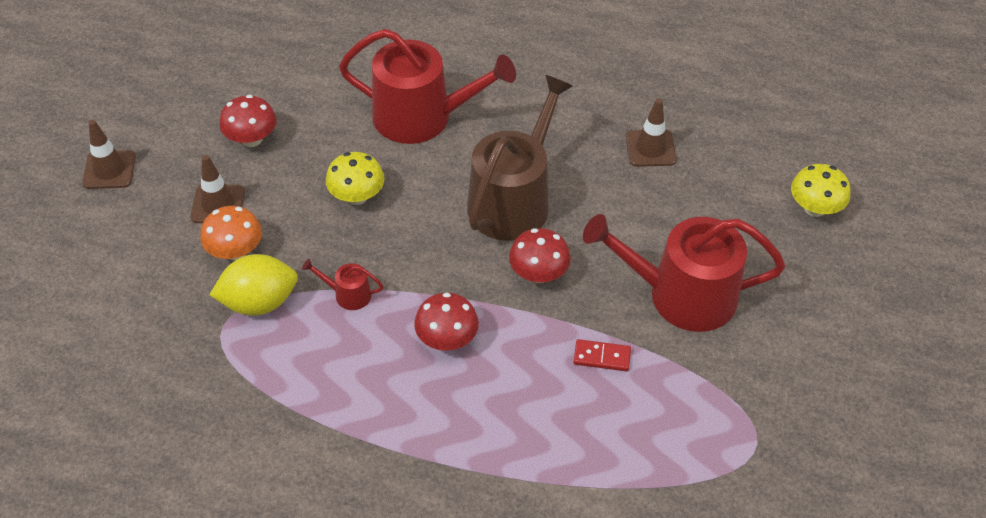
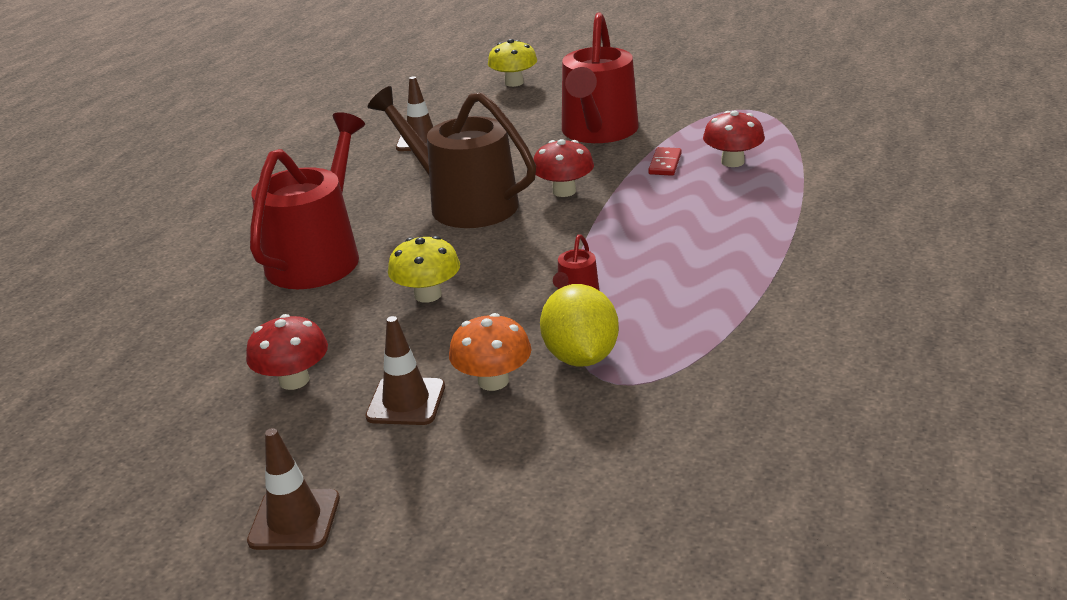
camera: 80 degrees left, 20 degrees down
red mushroom [414,293,479,351] -> red mushroom moved to [703,111,765,167]

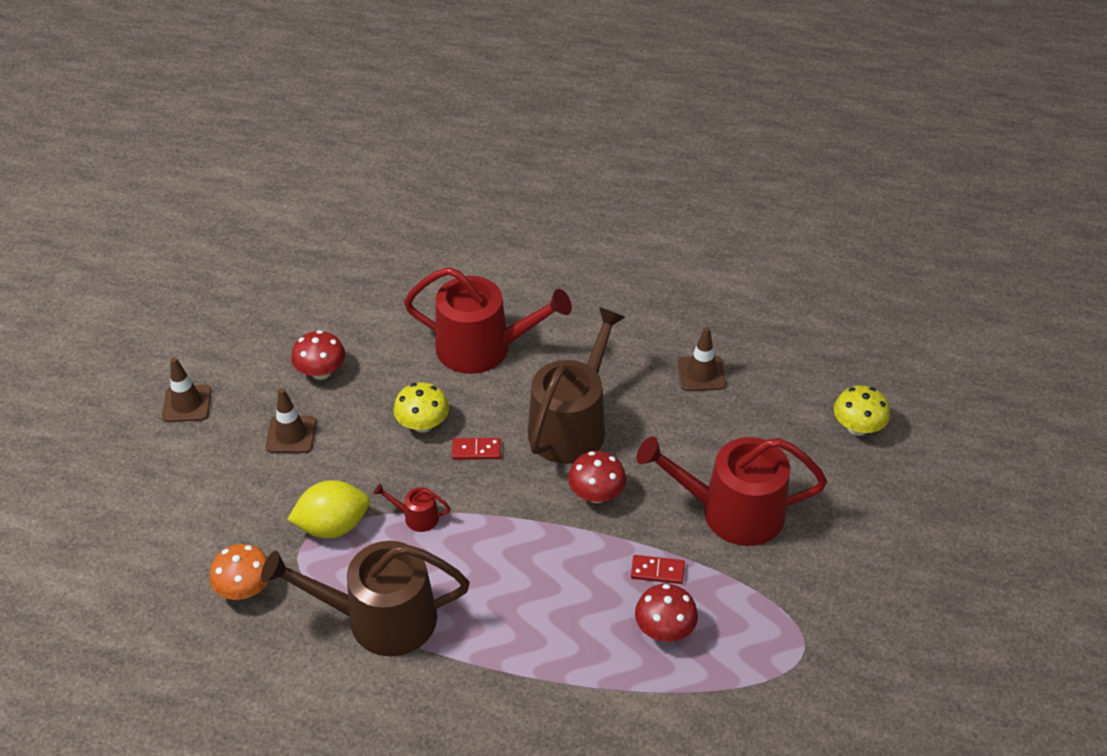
camera: 80 degrees right, 15 degrees up
orange mushroom [449,313,531,391] -> orange mushroom moved to [210,544,269,600]
none -> brown watering can [261,541,469,656]
none -> red domino [452,438,501,460]

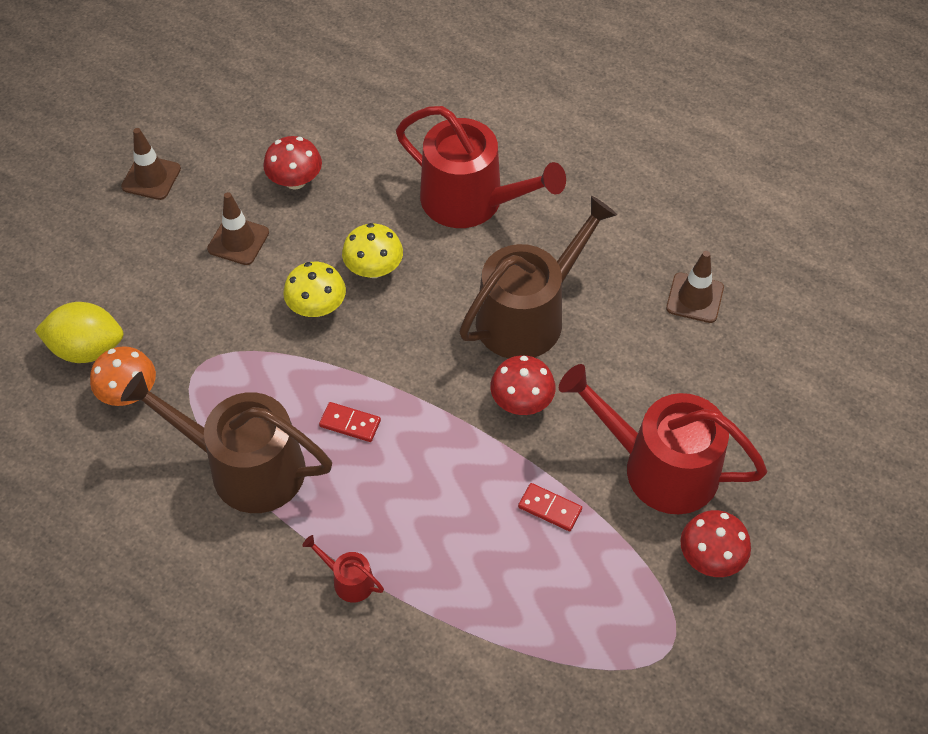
camera: 20 degrees right, 10 degrees up
yellow lemon [287,480,370,538] -> yellow lemon moved to [35,302,123,363]
red watering can [374,484,451,532] -> red watering can moved to [302,535,384,603]
red domino [452,438,501,460] -> red domino moved to [319,402,381,442]
red mushroom [635,584,698,642] -> red mushroom moved to [681,510,751,577]
yellow mushroom [834,385,890,436] -> yellow mushroom moved to [283,262,346,317]

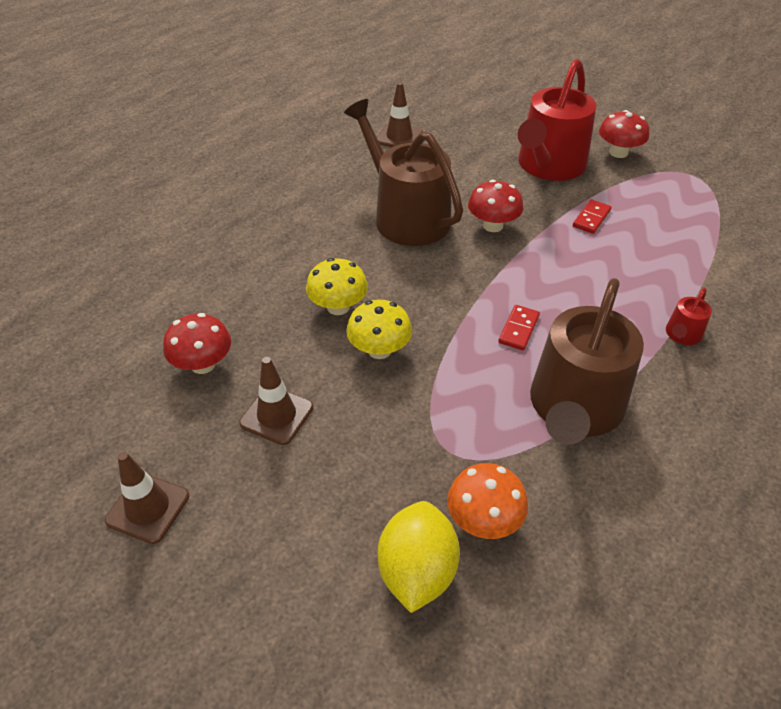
camera: 85 degrees left, 10 degrees down
red watering can [396,106,566,228] -> none

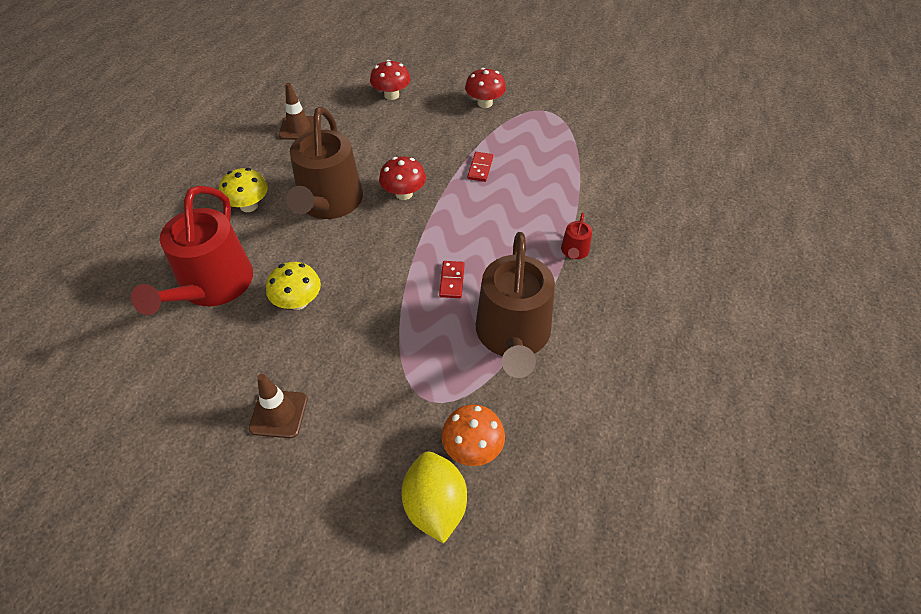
camera: 20 degrees left, 5 degrees up
brown traffic cone [105,452,189,544] -> none
red mushroom [163,313,231,374] -> red mushroom moved to [370,60,410,100]
brown watering can [344,99,463,246] -> brown watering can turned 120 degrees counterclockwise [286,107,363,219]
yellow mushroom [347,300,412,359] -> yellow mushroom moved to [219,168,268,212]
red watering can [518,59,596,181] -> red watering can moved to [131,186,253,315]

